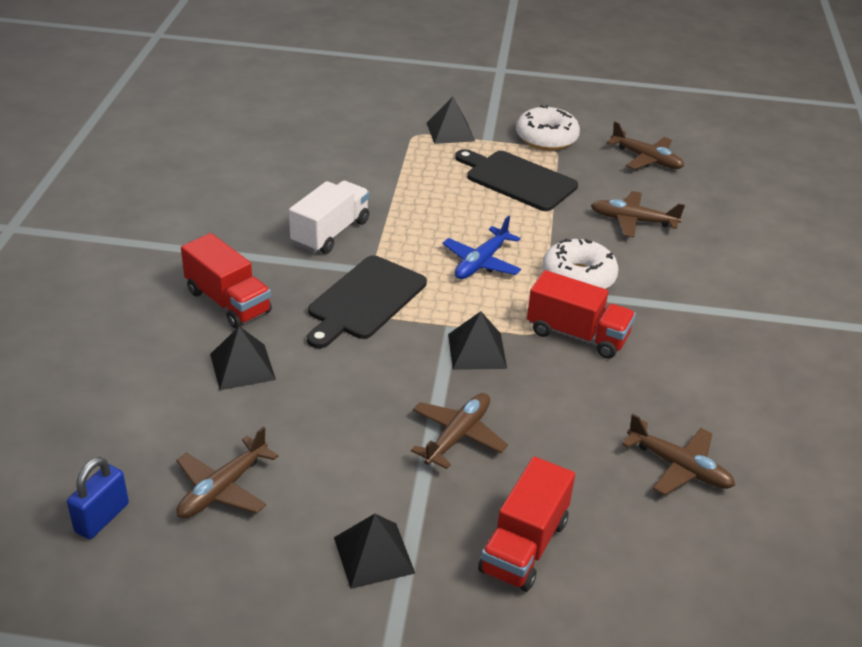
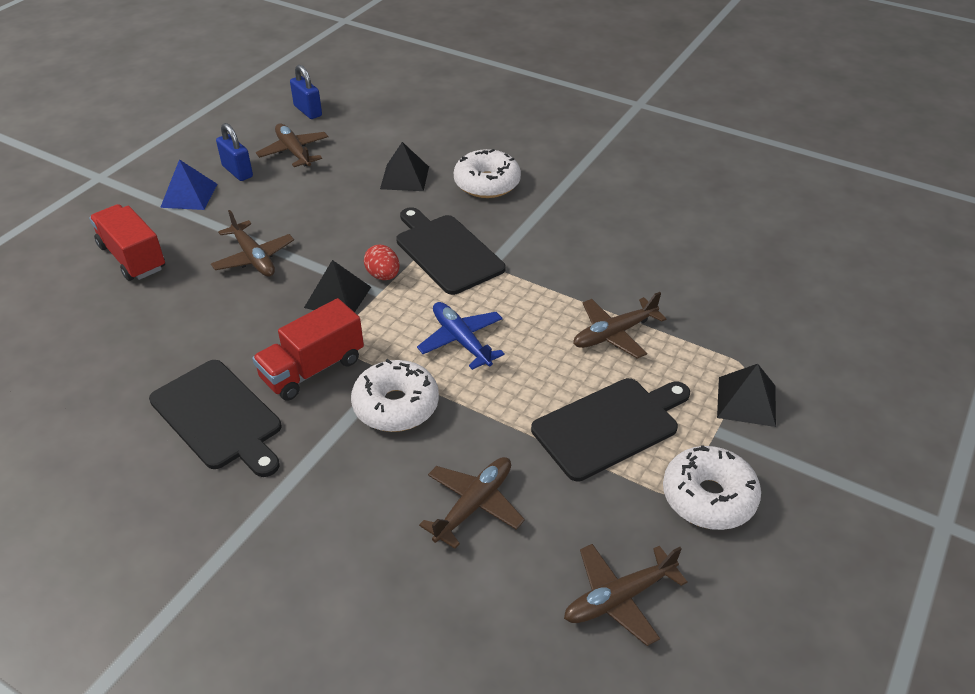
camera: 115 degrees right, 5 degrees up
red truck [181,233,272,329] -> white donut [454,149,521,198]
white truck [289,181,370,254] -> none
black pyramid [334,514,416,589] -> blue pyramid [160,159,217,210]
brown plane [622,414,735,495] -> brown plane moved to [573,292,666,359]
none -> black cutting board [149,360,281,477]
none -> blue padlock [216,123,253,181]
none -> red egg [364,245,400,280]

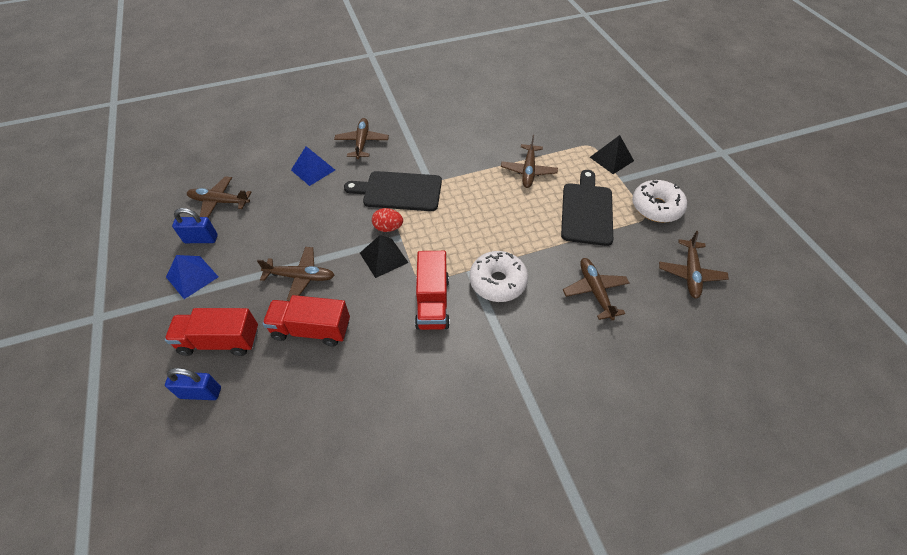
camera: 50 degrees left, 10 degrees up
black cutting board [149,360,281,477] -> none
blue padlock [290,65,322,119] -> blue padlock moved to [165,368,221,400]
black pyramid [380,142,429,191] -> blue pyramid [291,146,335,186]
blue plane [417,302,505,370] -> none
white donut [454,149,521,198] -> brown plane [334,118,389,159]
none -> red truck [262,295,350,346]

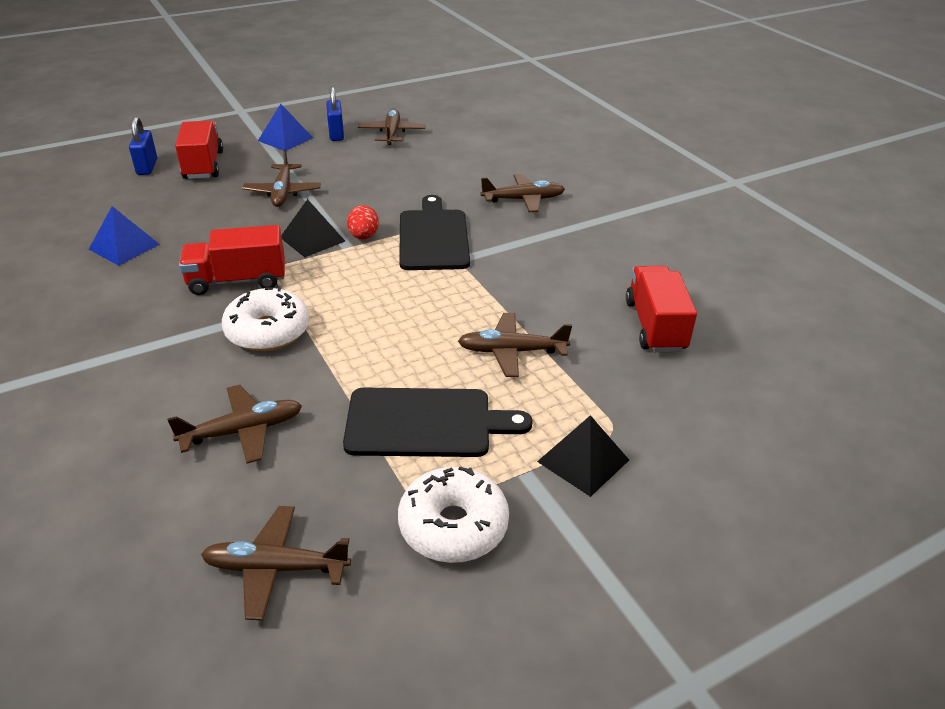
camera: 80 degrees right, 15 degrees down
red truck [262,295,350,346] -> red truck moved to [626,266,697,352]
blue pyramid [291,146,335,186] -> blue pyramid moved to [88,206,160,266]

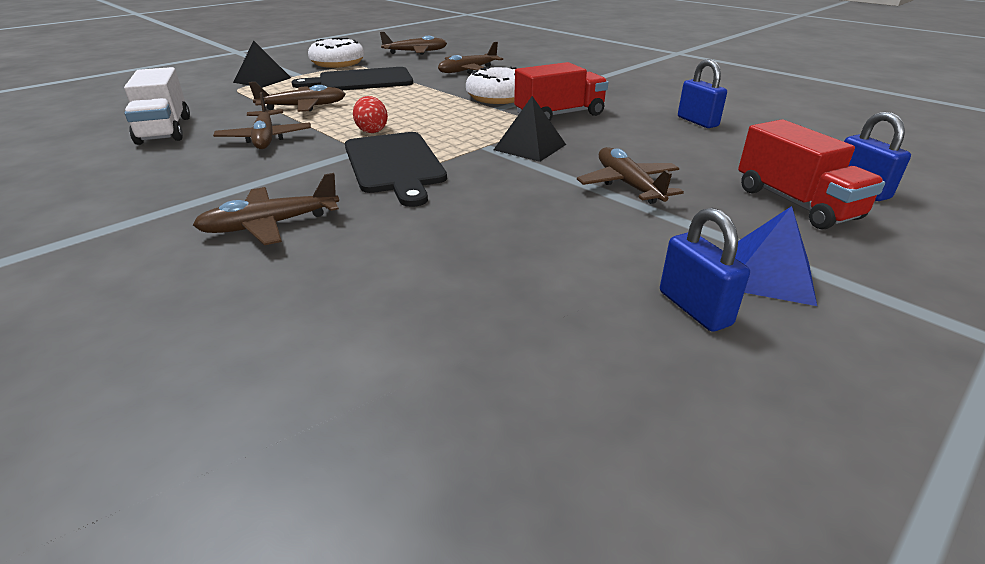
camera: 165 degrees right, 5 degrees down
blue pyramid [88,206,160,266] -> blue padlock [678,59,727,128]
red egg [347,205,379,240] -> red egg moved to [353,96,388,133]
brown plane [358,109,426,145] -> brown plane moved to [213,92,311,149]
red truck [626,266,697,352] -> white truck [124,67,190,145]

